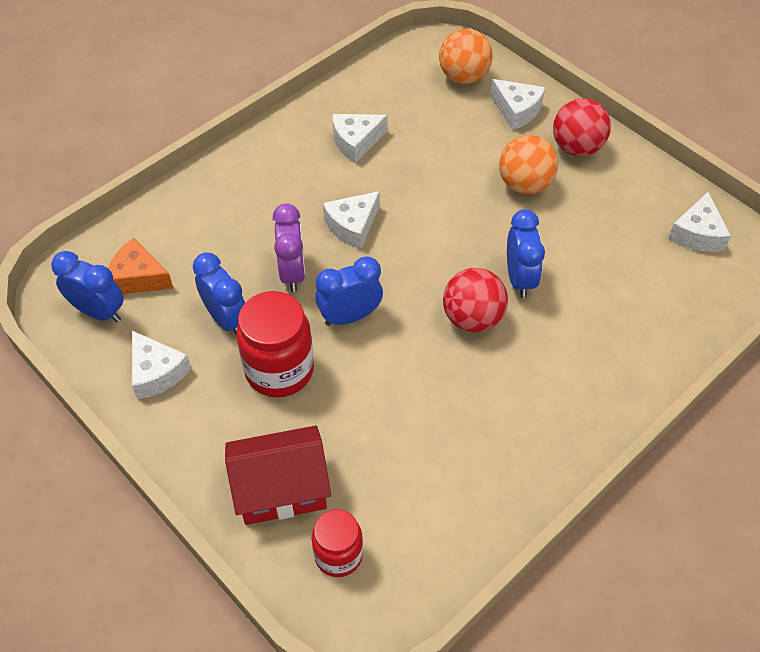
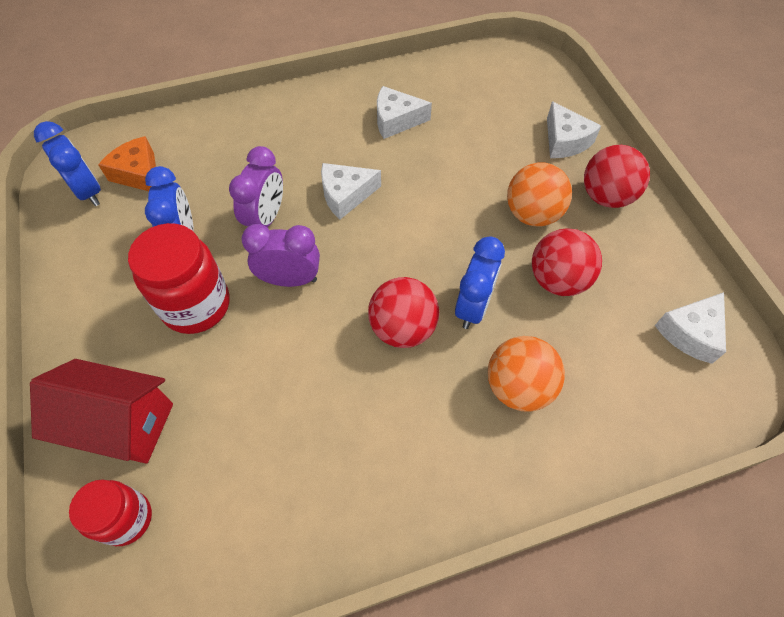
camera: 25 degrees right, 5 degrees up
white cheese [132,331,191,399] -> none
blue clock [315,256,383,326] -> purple clock [242,224,320,287]
orange ball [439,29,493,84] -> orange ball moved to [488,336,565,412]
none -> red ball [532,228,602,296]

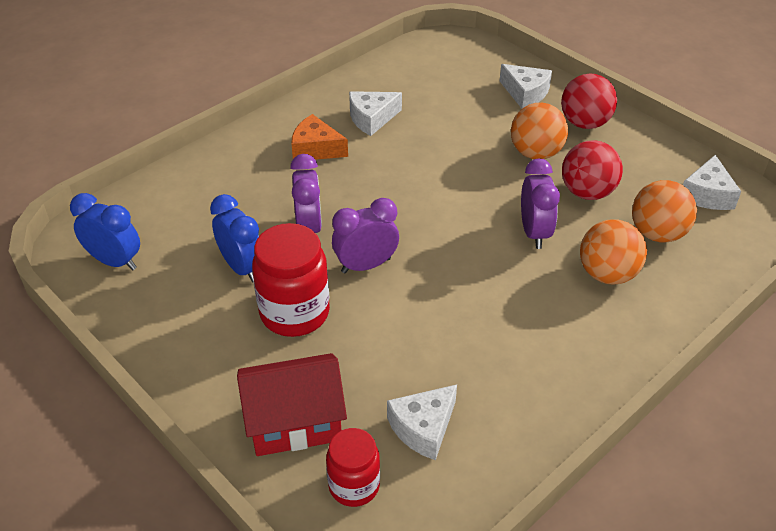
camera: 25 degrees left, 15 degrees down
orange cheese [98,136,156,191] -> orange cheese moved to [291,114,348,160]
white cheese [321,163,381,219] -> white cheese moved to [387,384,457,460]
red ball [368,277,439,348] -> none
blue clock [455,236,505,329] -> purple clock [521,159,560,249]
none -> orange ball [632,180,697,242]

